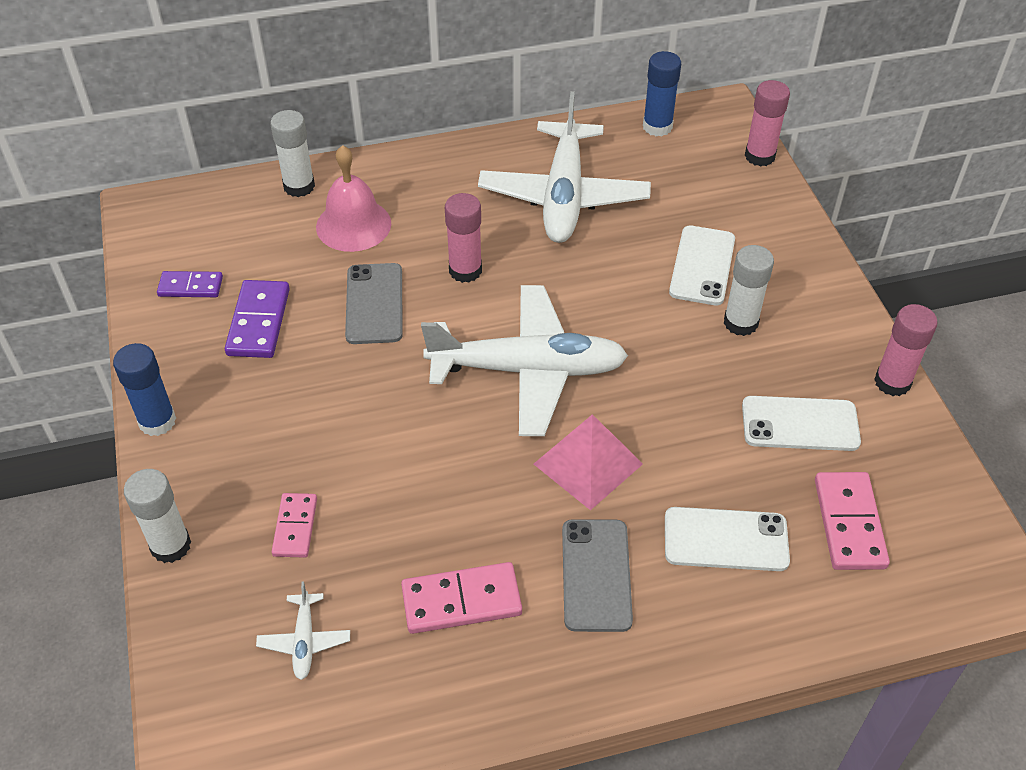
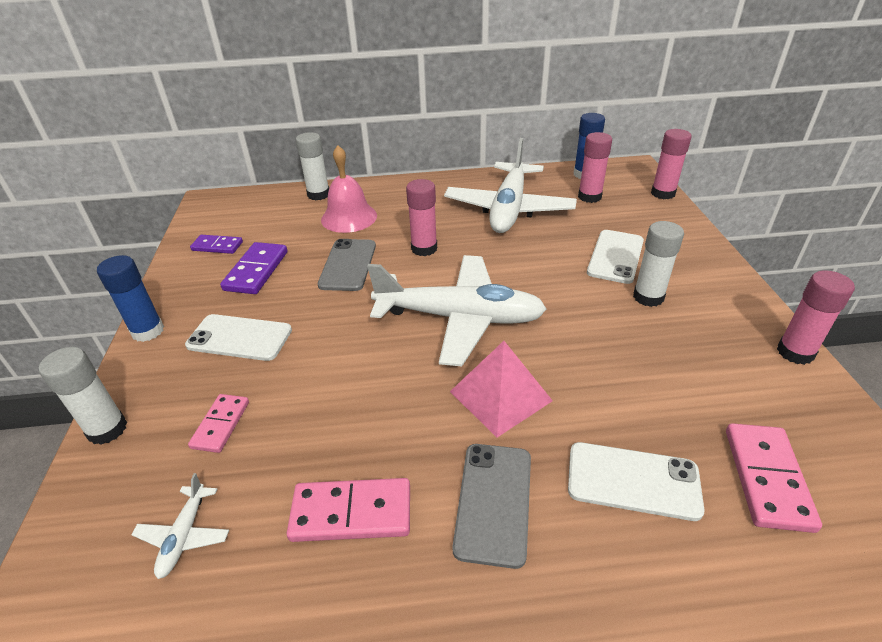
camera: 10 degrees right, 10 degrees down
white phone [742,396,861,451] -> white phone moved to [185,314,292,361]
none -> pink glue stick [578,132,612,203]

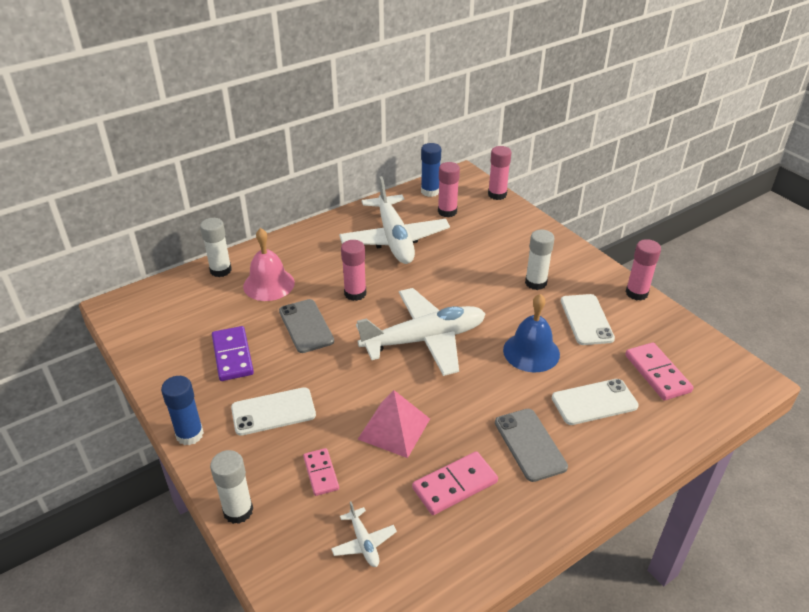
camera: 30 degrees left, 0 degrees up
purple domino [190,235,243,254] -> none
pink pyramid [450,341,553,437] -> pink pyramid moved to [358,390,430,458]
white phone [587,230,644,284] -> white phone moved to [561,294,615,345]
none -> blue bell [503,294,560,372]

